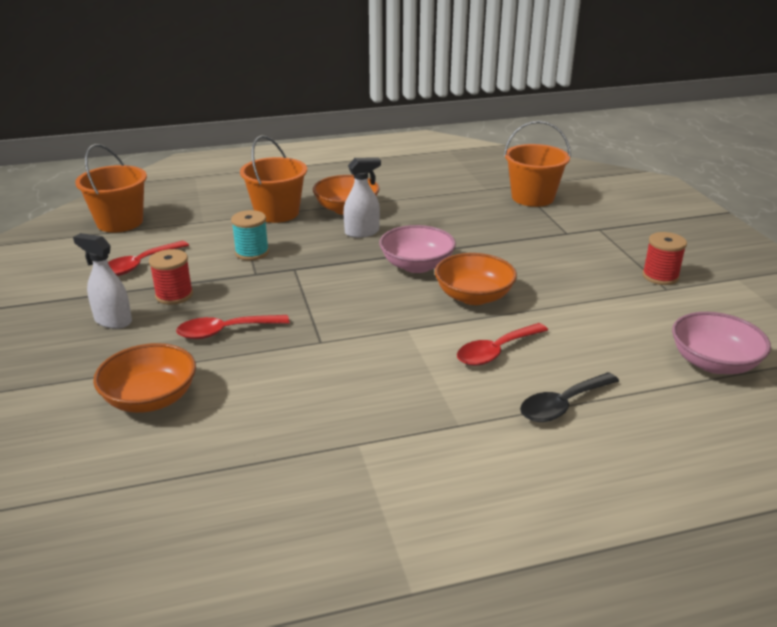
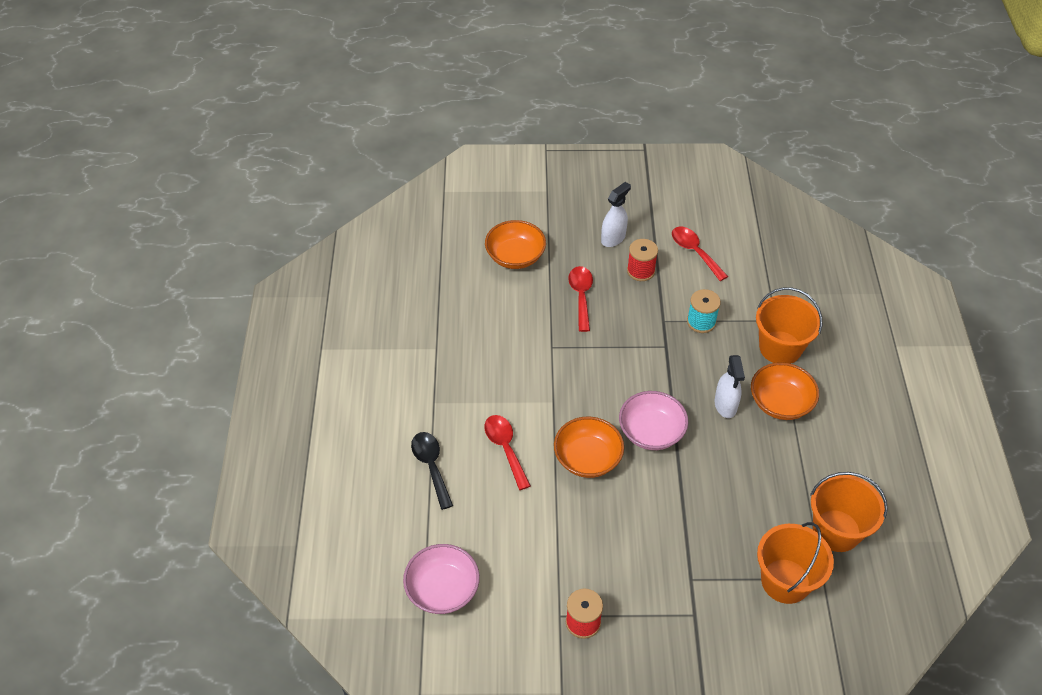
camera: 105 degrees right, 20 degrees up
orange bucket [75,144,147,232] -> orange bucket moved to [810,472,888,552]

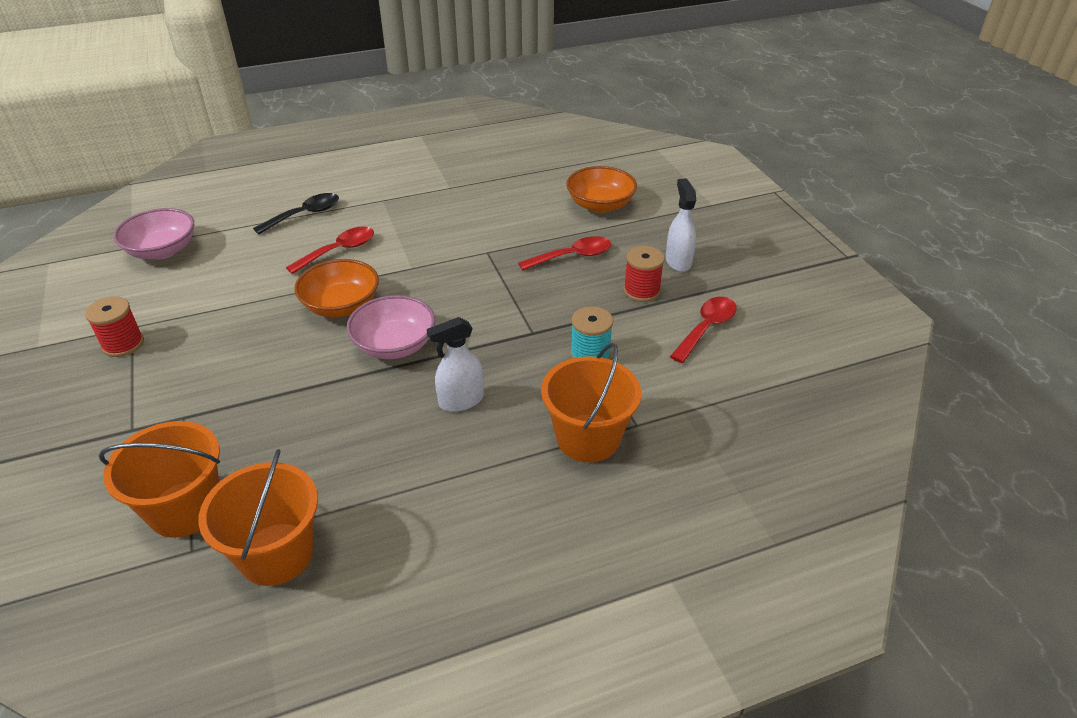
camera: 70 degrees right, 10 degrees down
white spray bottle [601,182,631,247] -> white spray bottle turned 120 degrees counterclockwise [666,178,696,272]
orange bowl [751,362,819,420] -> none

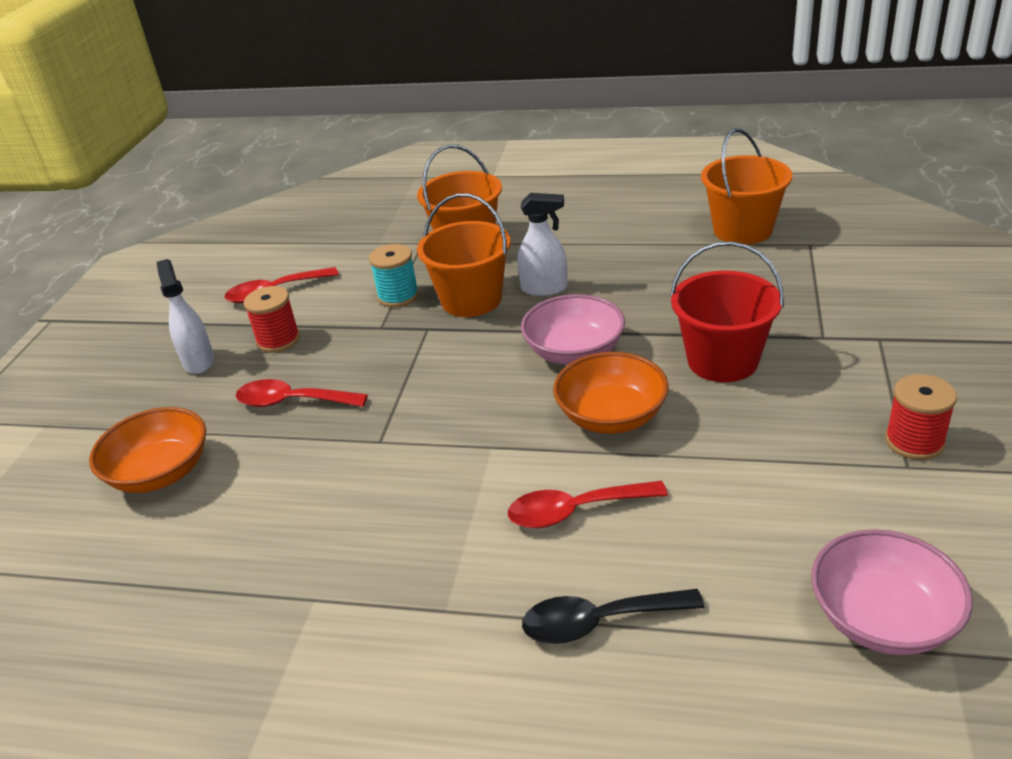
camera: 145 degrees left, 5 degrees down
orange bucket [99,421,220,538] -> orange bucket moved to [417,193,511,317]
white spray bottle [666,178,696,272] -> white spray bottle turned 135 degrees clockwise [157,259,214,374]
none -> red bucket [670,241,784,382]

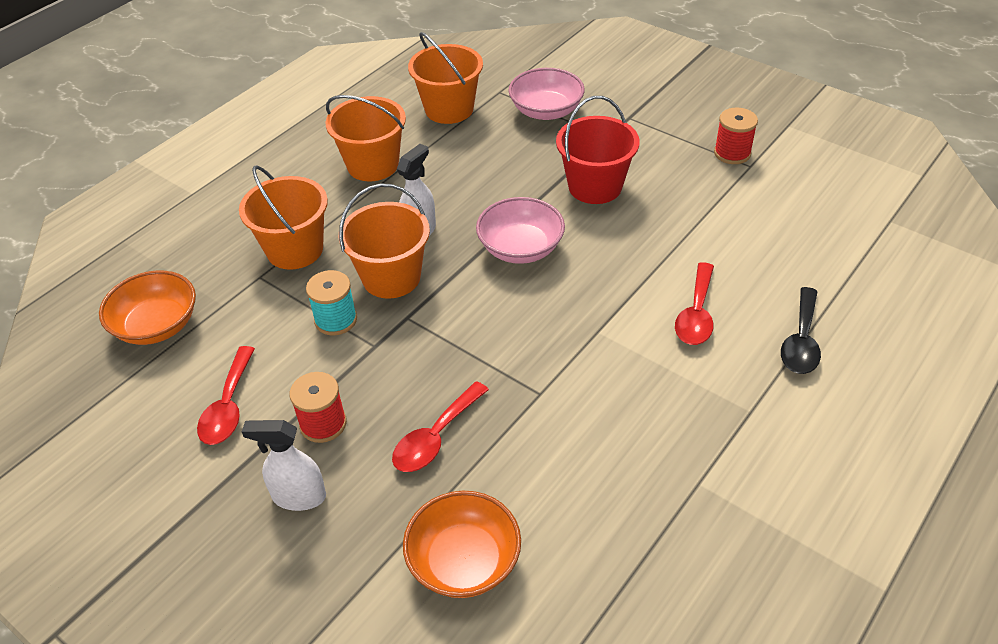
camera: 65 degrees left, 10 degrees up
orange bowl [553,352,669,434] -> orange bowl moved to [99,271,196,345]
pink bowl [811,529,973,655] -> pink bowl moved to [508,68,585,120]
none -> orange bucket [326,95,406,181]

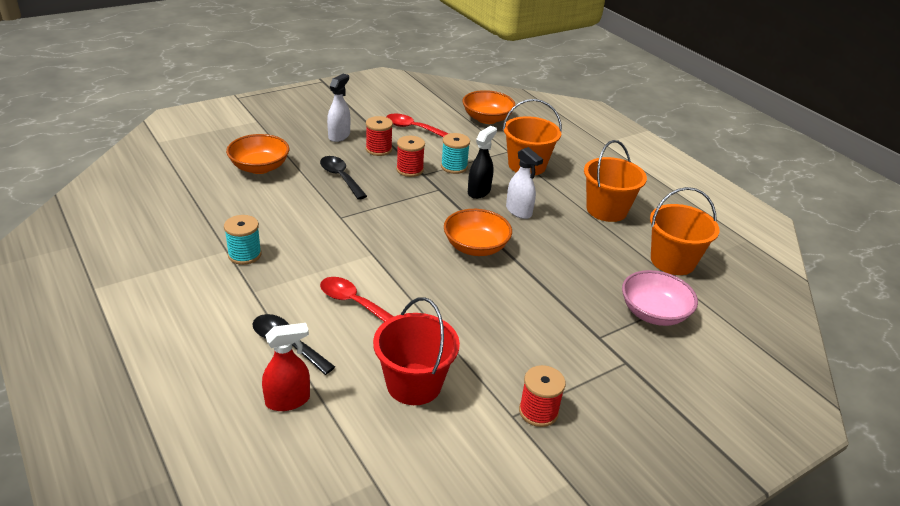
camera: 105 degrees right, 10 degrees down
orange bucket [339,184,430,299] -> black spray bottle [468,126,497,199]
red spoon [392,381,489,472] -> black spoon [320,156,367,200]
pink bowl [476,197,565,264] -> orange bowl [444,209,512,256]
red bucket [556,96,640,204] -> red bucket moved to [373,297,460,405]
none -> turquoise spool [224,215,262,265]
none -> red spray bottle [262,323,310,411]
none -> red spool [396,136,425,177]

